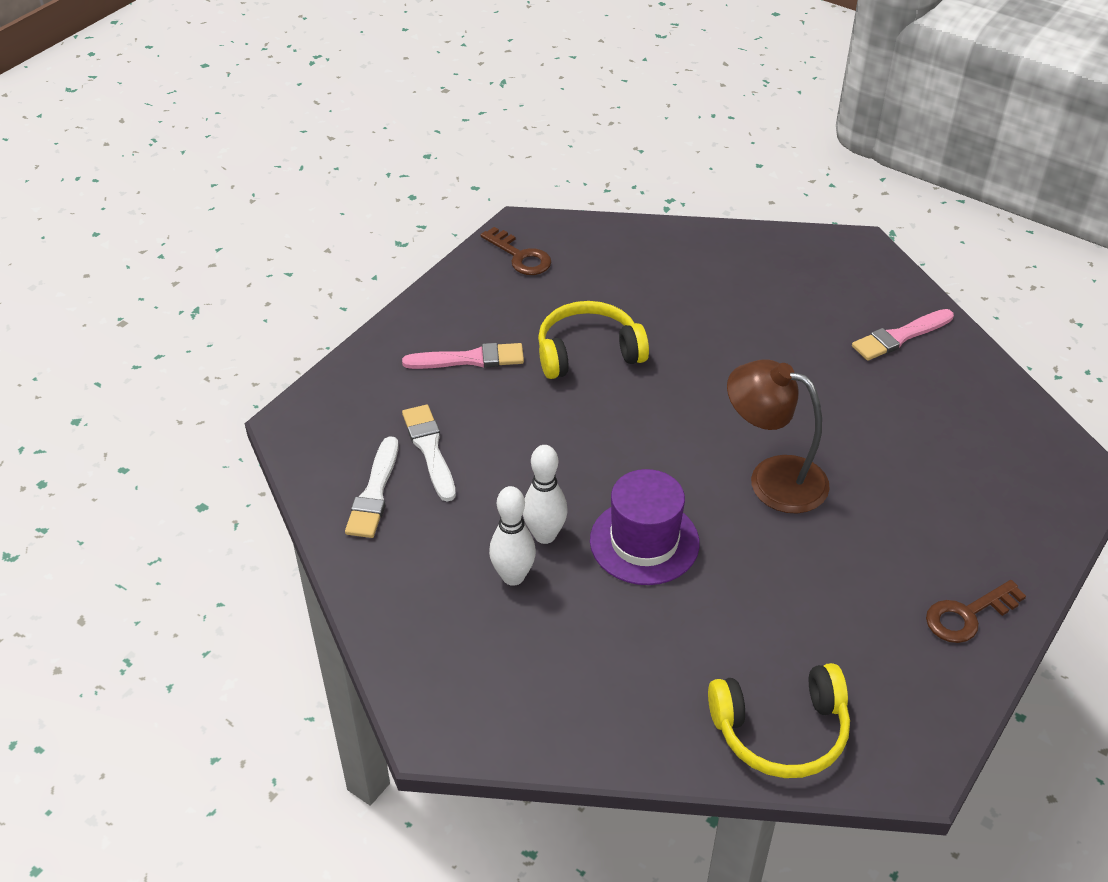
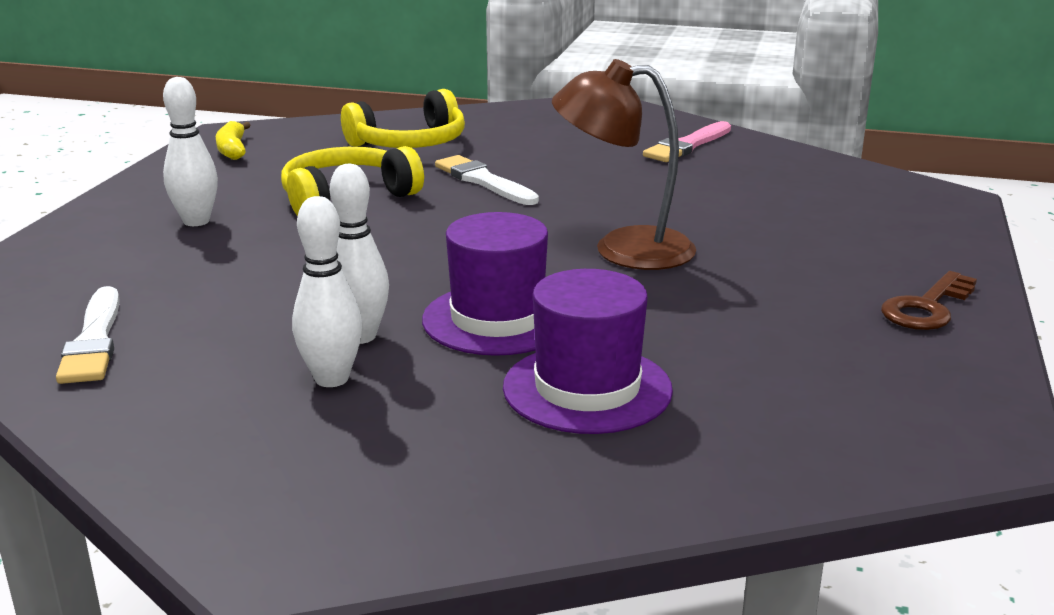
camera: 20 degrees left, 20 degrees down
pink brush [402,343,524,369] -> white bowling pin [163,77,218,226]
white brush [402,405,456,502] -> white brush moved to [435,155,539,205]
brown key [481,227,551,275] -> yellow banana [216,121,251,160]
yellow headphones [708,663,850,778] -> yellow headphones moved to [341,89,465,148]
none -> purple hat [503,269,673,434]

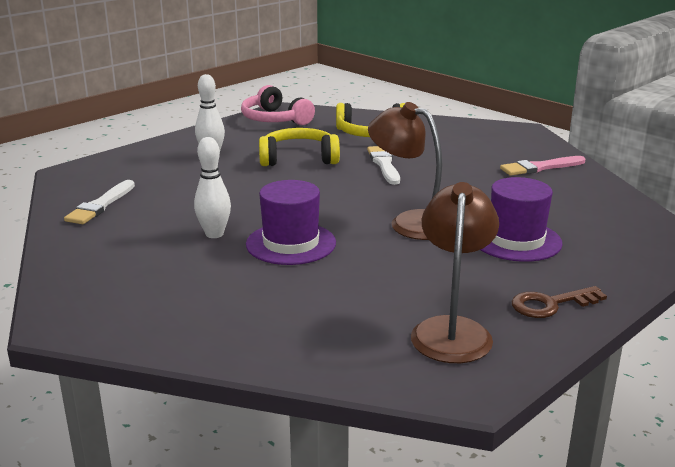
camera: 30 degrees right, 0 degrees up
yellow banana [216,121,251,160] -> pink headphones [241,85,315,125]
white bowling pin [292,196,362,387] -> none
purple hat [503,269,673,434] -> purple hat moved to [480,177,563,262]
none -> brown lamp [411,182,499,363]

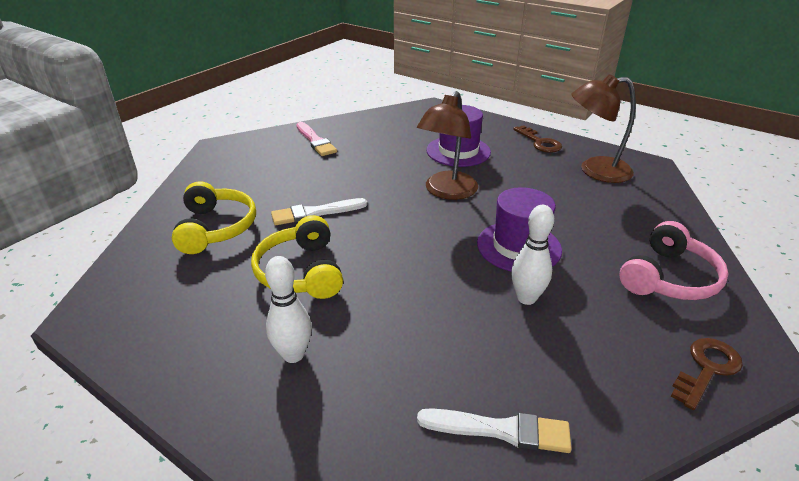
camera: 100 degrees left, 10 degrees up
pink headphones [241,85,315,125] -> pink headphones moved to [619,221,728,300]
none -> brown key [671,338,743,410]

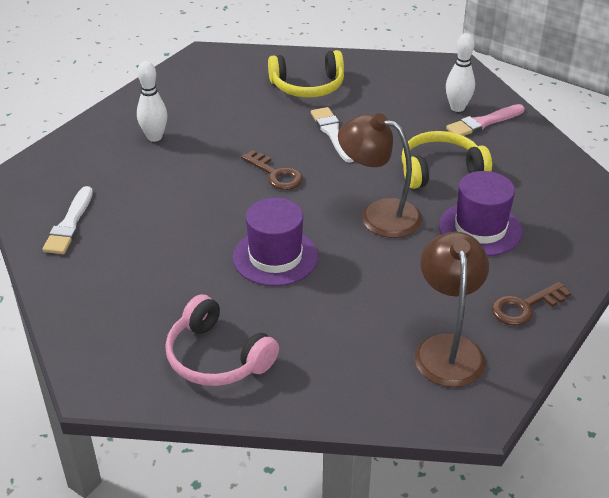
camera: 90 degrees right, 5 degrees up
yellow headphones [251,215,343,299] -> yellow headphones moved to [402,131,492,189]
white bowling pin [511,205,554,305] -> white bowling pin moved to [446,33,475,112]
brown key [671,338,743,410] -> brown key moved to [241,150,303,190]

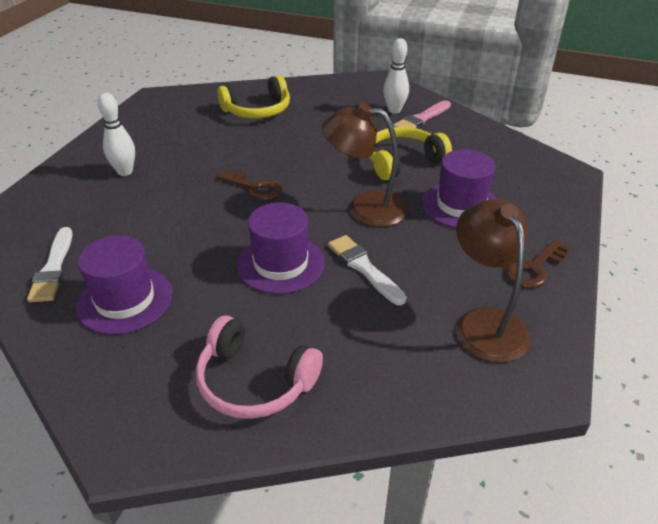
camera: 15 degrees left, 0 degrees up
white brush [311,107,354,163] -> white brush moved to [328,235,406,305]
none -> purple hat [76,235,172,335]

